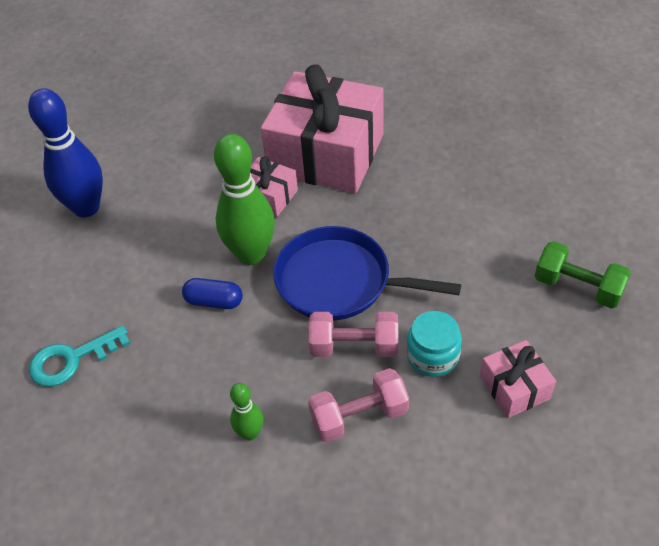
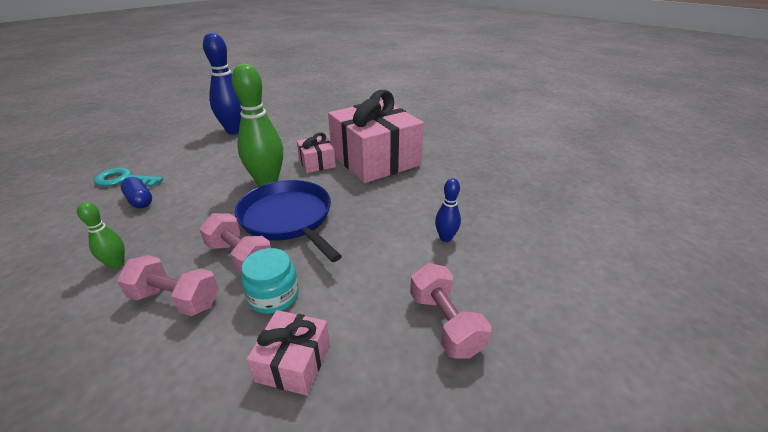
camera: 35 degrees right, 15 degrees down
blue capsule [182,278,243,309] -> blue capsule moved to [120,177,152,208]
green dumbbell [535,241,631,309] -> pink dumbbell [410,263,492,359]
none -> blue bowling pin [435,178,461,242]

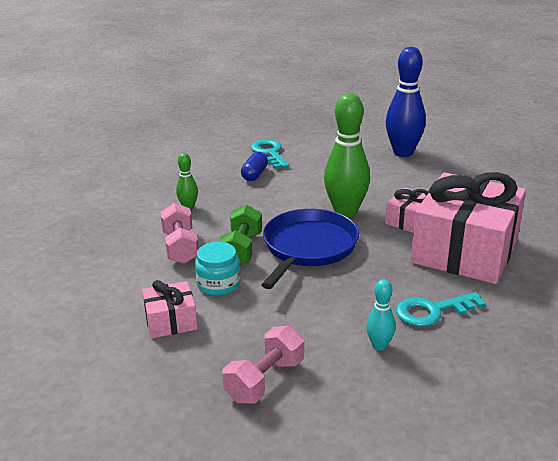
camera: 60 degrees right, 5 degrees down
pink dumbbell [199,213,271,274] -> green dumbbell [219,205,262,265]
blue bowling pin [435,178,461,242] -> turquoise bowling pin [366,279,396,351]
none -> turquoise key [396,292,486,327]

